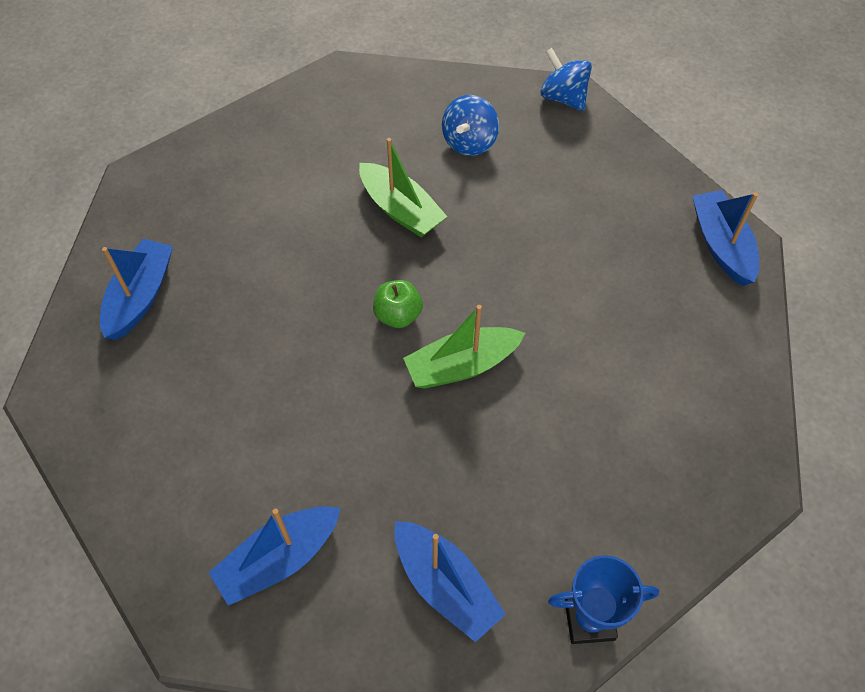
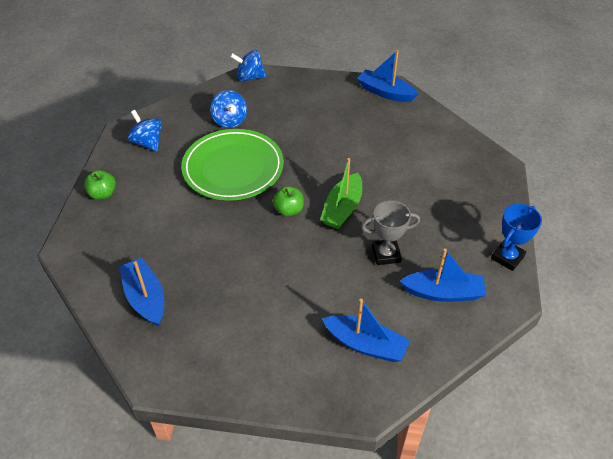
camera: 45 degrees left, 10 degrees down
blue boat [209,506,341,606] -> blue boat turned 75 degrees counterclockwise [322,299,410,362]
green boat [359,138,448,237] -> green plate [181,129,284,201]
none -> green apple [84,170,116,200]
none -> blue spinning top [127,110,162,152]
none -> grey trophy [361,201,420,265]

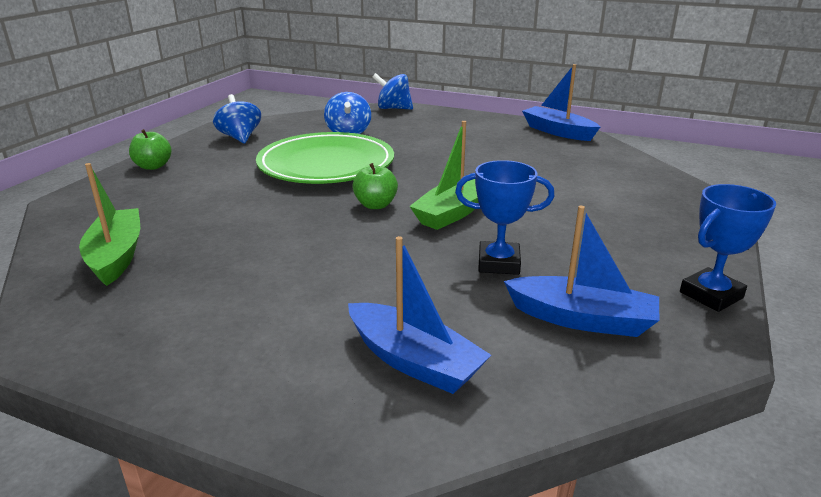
camera: 15 degrees right, 20 degrees down
blue boat [119,258,164,326] -> green boat [79,163,140,286]
grey trophy [361,201,420,265] -> blue trophy [455,160,555,275]

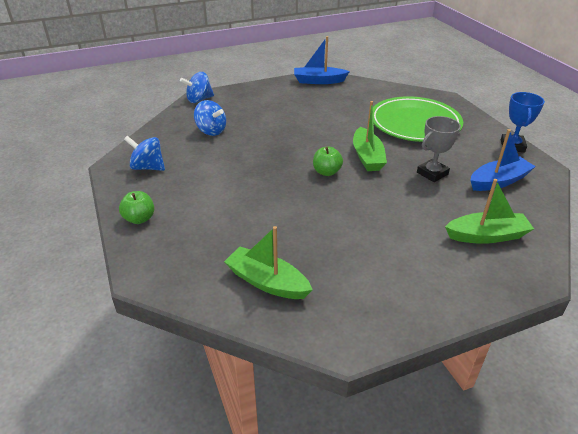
camera: 45 degrees left, 10 degrees up
green plate [256,132,394,184] -> green plate moved to [373,96,463,142]
blue boat [348,236,491,394] -> green boat [445,179,534,244]
blue trophy [455,160,555,275] -> grey trophy [417,116,461,182]

